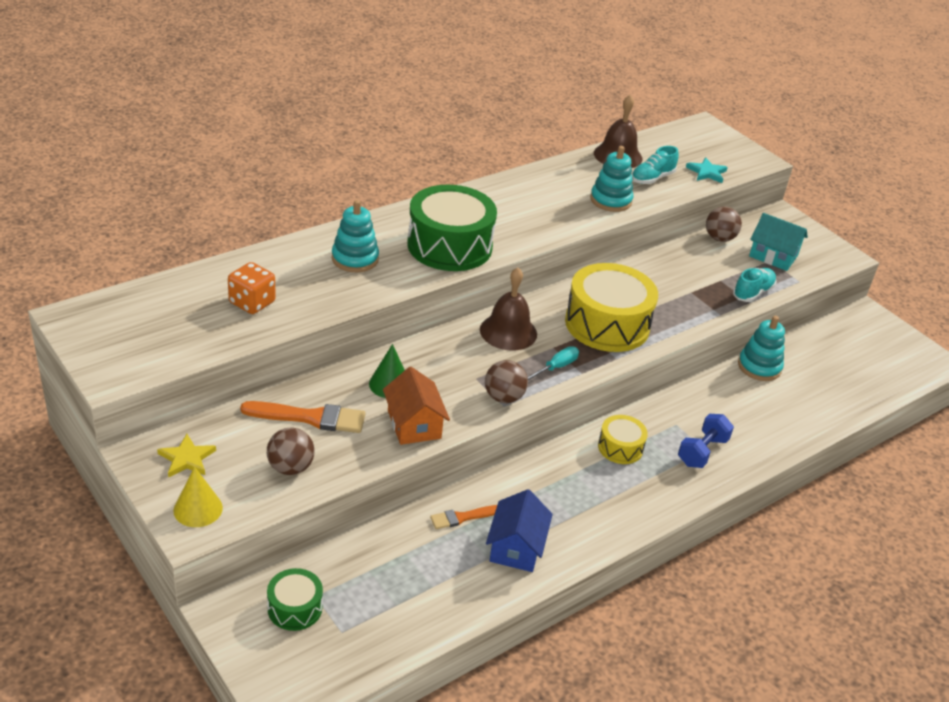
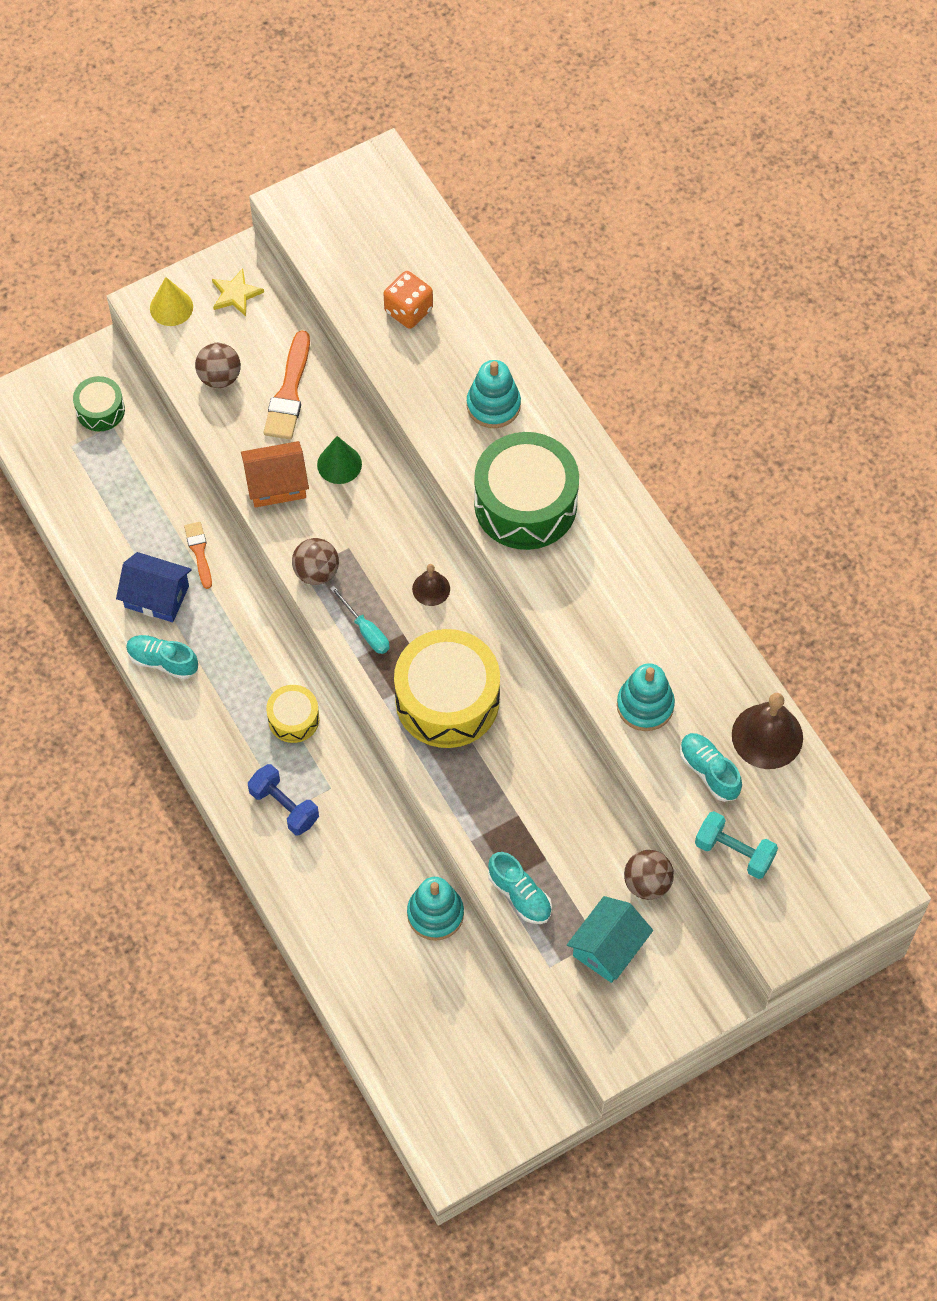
camera: 100 degrees right, 25 degrees up
brown bell [480,267,537,350] -> brown bell [412,564,450,606], size x0.56
turquoise star [686,157,728,183] -> turquoise dumbbell [695,811,778,879]
none -> turquoise shoe [126,635,198,680]

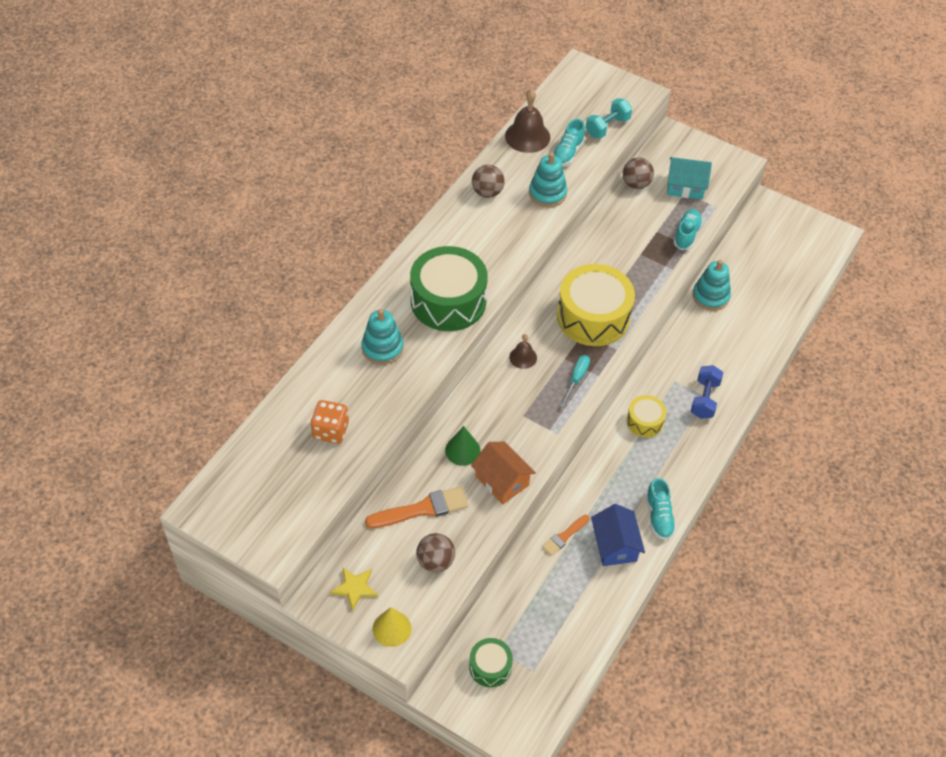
camera: 120 degrees left, 10 degrees down
brown ball [292,538,339,585] -> brown ball moved to [472,165,504,198]
turquoise dumbbell [695,811,778,879] -> turquoise dumbbell turned 45 degrees clockwise [586,98,632,138]

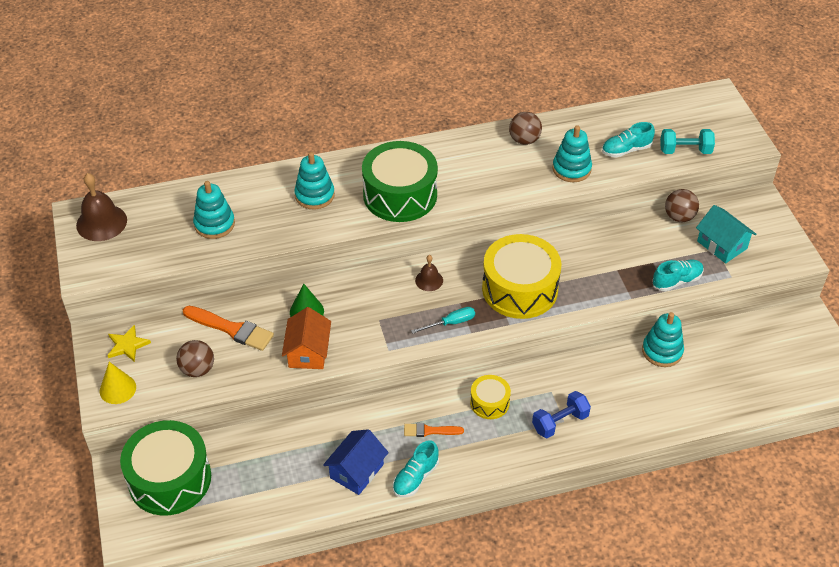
camera: 45 degrees right, 5 degrees down
orange dice [311,400,349,444] -> turquoise stacking toy [193,181,235,239]
green drum [469,638,513,687] -> green drum [120,420,211,516], size x1.99
brown bell [505,89,550,153] -> brown bell moved to [76,173,127,241]
orange brush [542,515,589,556] -> orange brush moved to [404,423,464,437]

